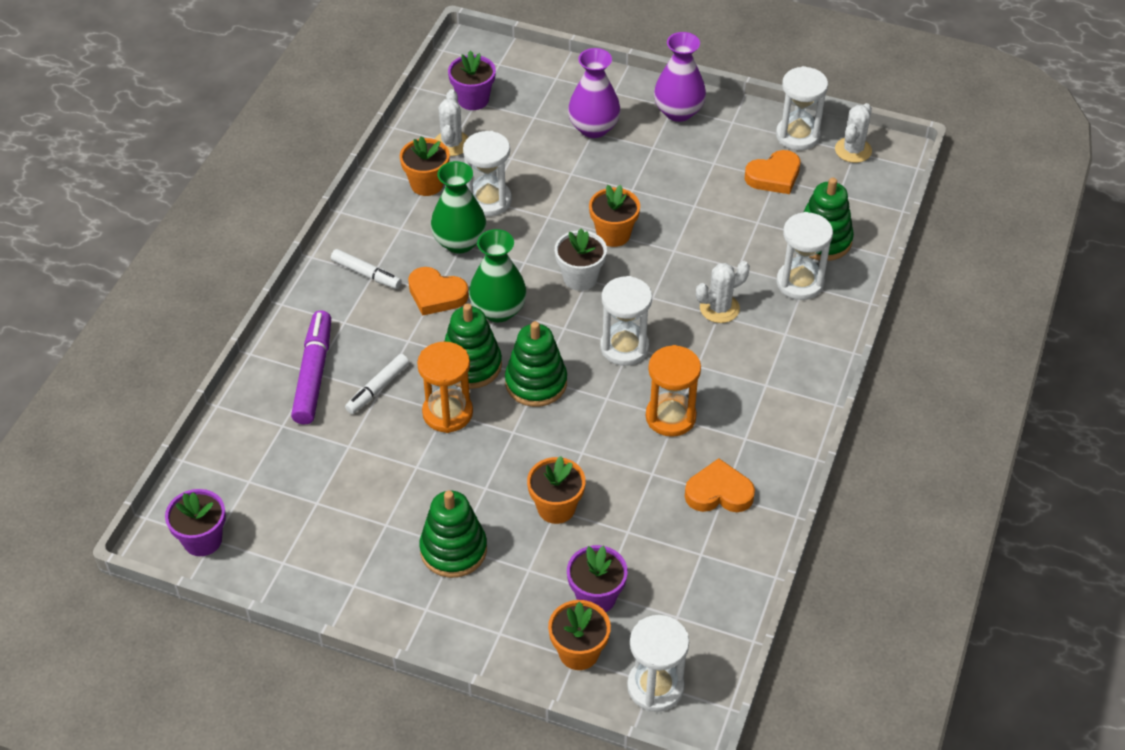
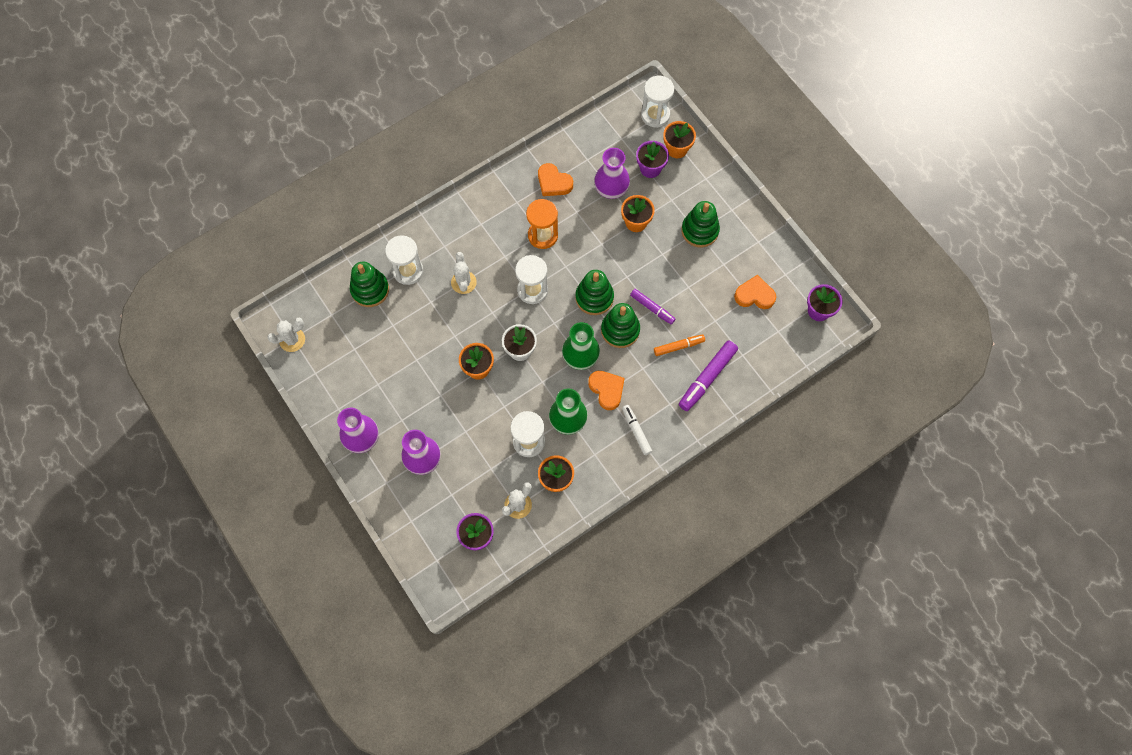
camera: 145 degrees left, 20 degrees up
white marker [345,354,409,414] -> orange marker [654,334,705,356]
orange hourglass [417,342,473,433] -> purple marker [630,289,675,325]
white cactus [696,261,750,323] -> white cactus turned 75 degrees clockwise [451,252,477,294]
orange heart [745,150,800,194] -> orange heart moved to [734,275,776,309]
white hourglass [776,66,828,150] -> none
none -> purple vase [594,148,630,199]

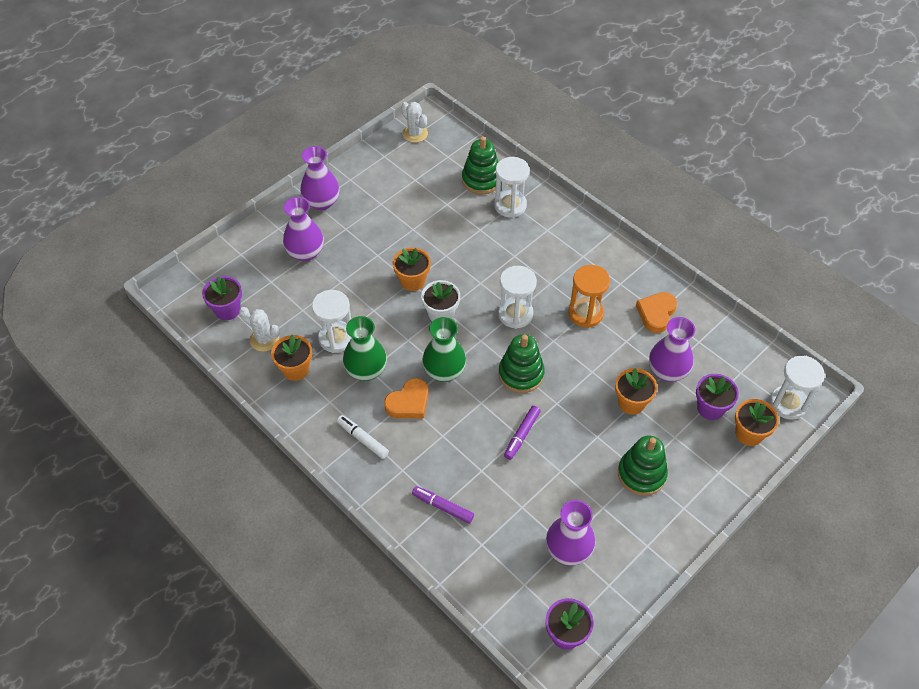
camera: 80 degrees right, 15 degrees down
white cactus [451,252,477,294] -> none
green stacking toy [601,303,640,348] -> none
white marker [622,405,652,455] -> white marker turned 105 degrees counterclockwise [337,415,389,459]
orange marker [654,334,705,356] -> none
purple marker [679,341,738,411] -> purple marker [412,486,474,524], size x0.62
orange heart [734,275,776,309] -> purple vase [546,500,595,566]

